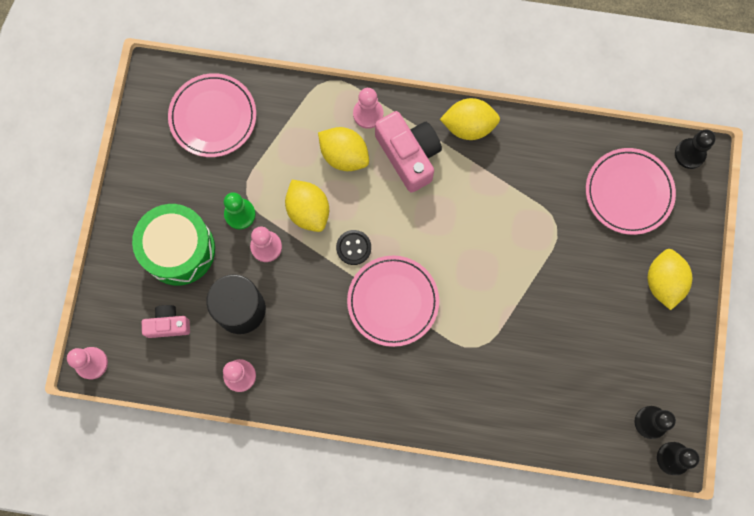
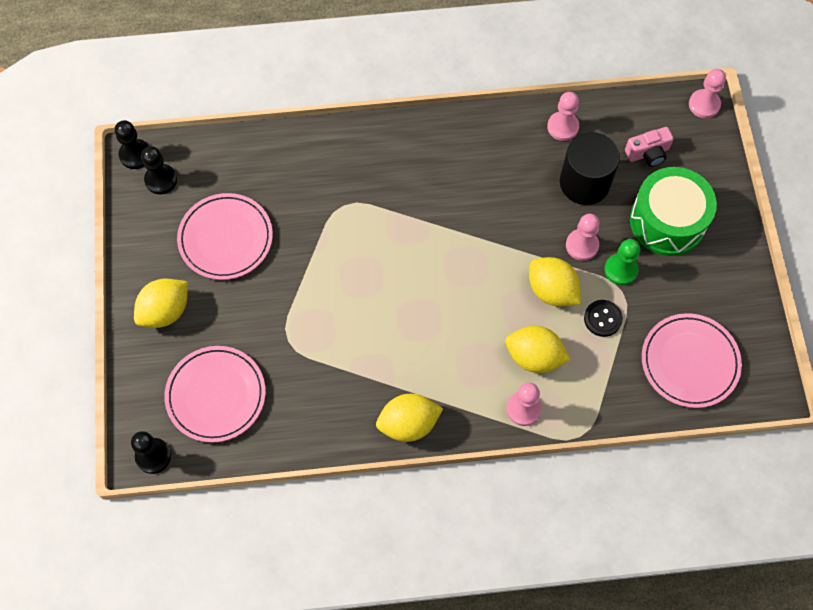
camera: 165 degrees right, 10 degrees down
black button [336,230,371,265] -> black button moved to [584,300,623,337]
pink plate [347,256,439,347] -> pink plate moved to [177,193,273,280]
pink camera [375,111,442,193] -> none
yellow lemon [648,249,692,310] -> yellow lemon turned 60 degrees clockwise [134,278,188,328]

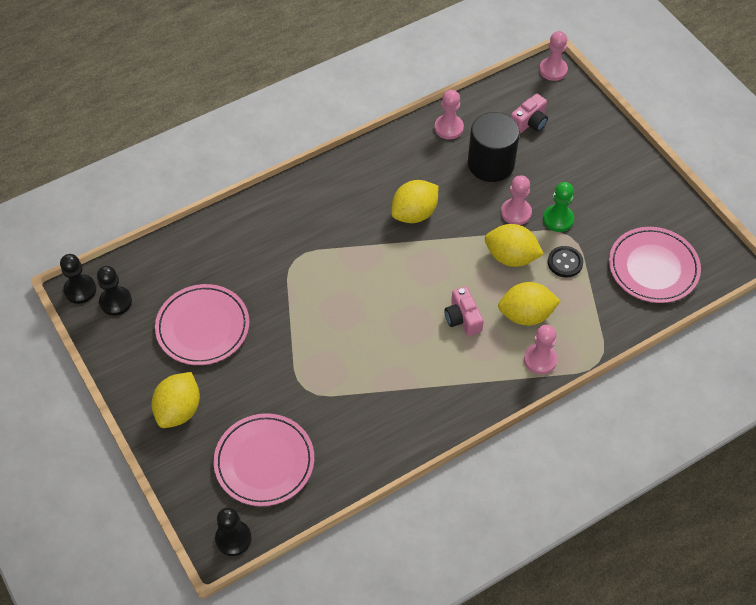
camera: 25 degrees left, 10 degrees down
yellow lemon [376,394,443,442] -> yellow lemon moved to [391,180,438,223]
green drum [630,167,717,256] -> none
none -> pink camera [444,287,484,336]

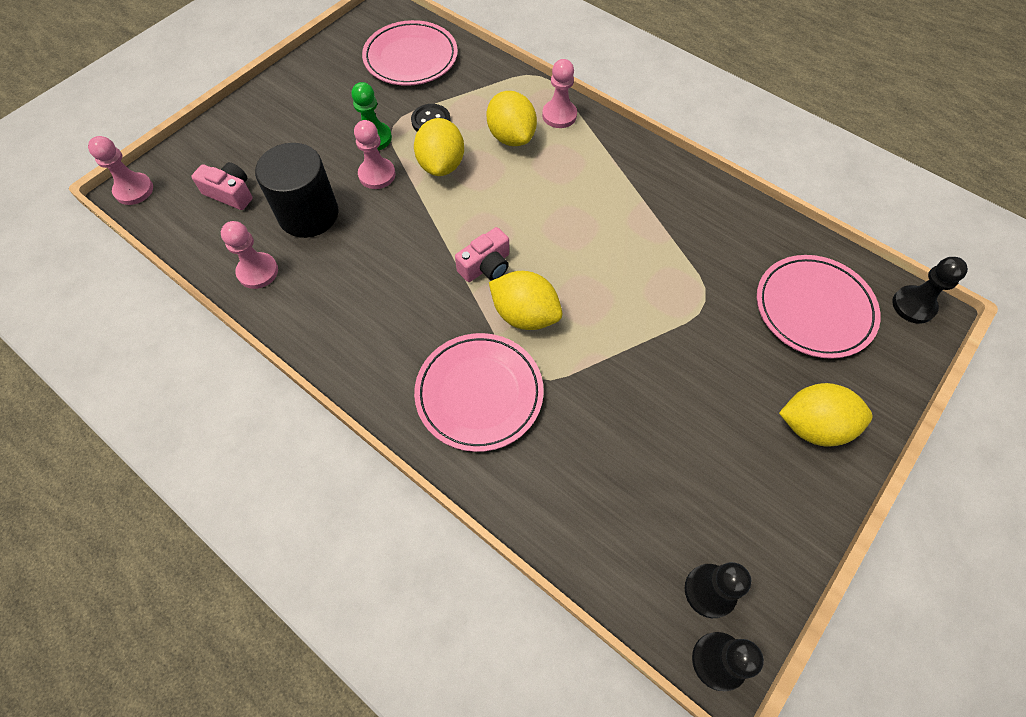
camera: 110 degrees left, 5 degrees up
pink plate [155,284,249,365] -> pink plate moved to [414,333,544,452]
yellow lemon [391,180,438,223] -> yellow lemon moved to [489,271,562,330]
pink camera [444,287,484,336] -> pink camera moved to [455,227,509,282]

